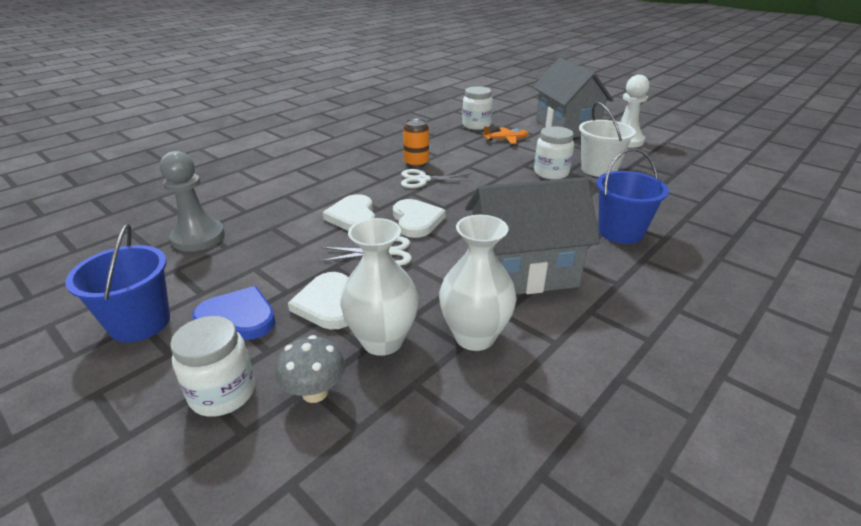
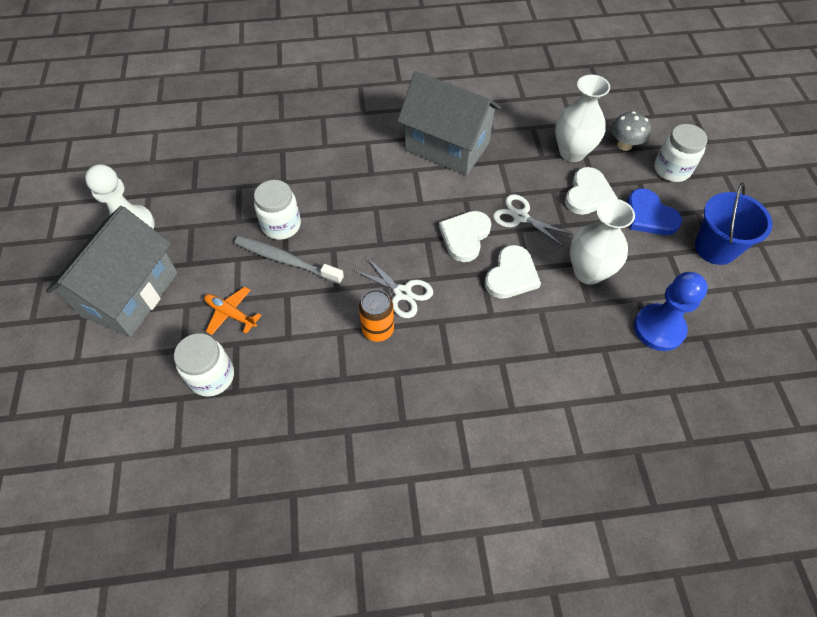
camera: 140 degrees left, 25 degrees up
grey pawn [159,151,225,252] -> blue pawn [634,272,708,351]
white vase [439,215,517,351] -> white vase moved to [570,199,635,285]
white bucket [579,102,636,177] -> none
blue bucket [596,148,669,244] -> none
none -> grey toothbrush [234,236,344,284]

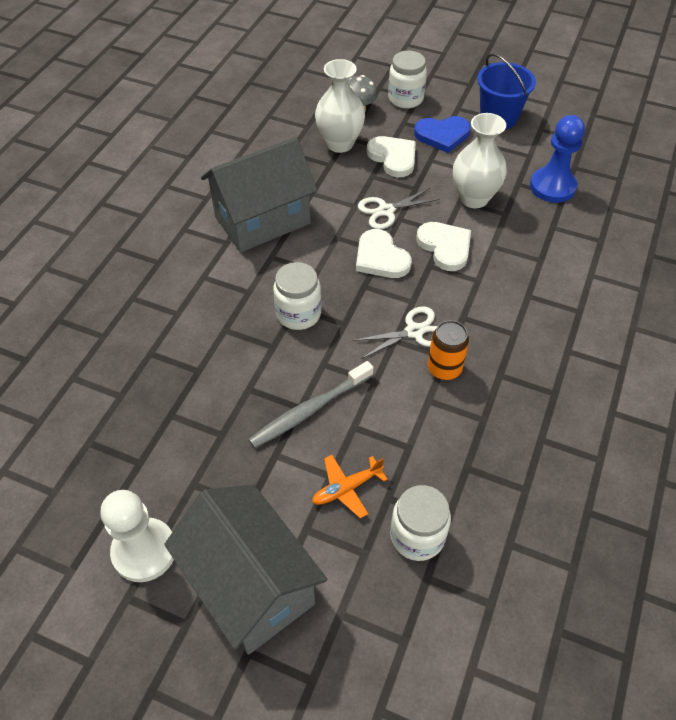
camera: 60 degrees left, 5 degrees down
white jar [254,180,301,240] -> white jar moved to [273,262,321,330]

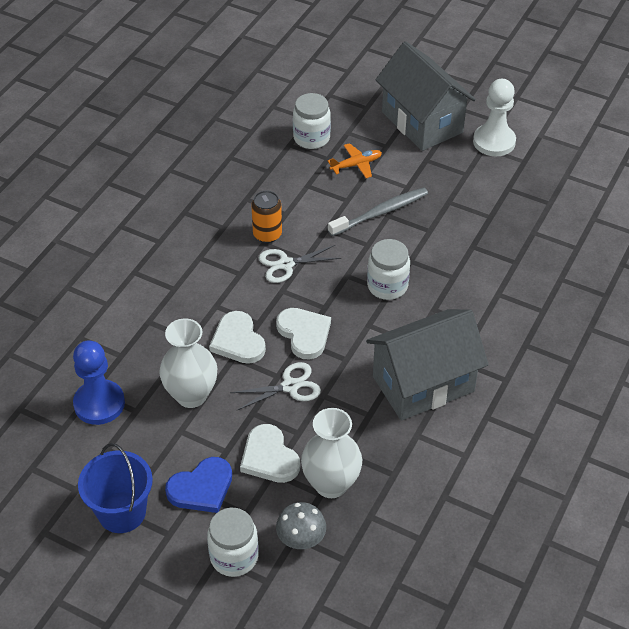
camera: 175 degrees left, 5 degrees down
blue heart [414,116,471,153] -> blue heart turned 150 degrees clockwise [165,457,232,513]

